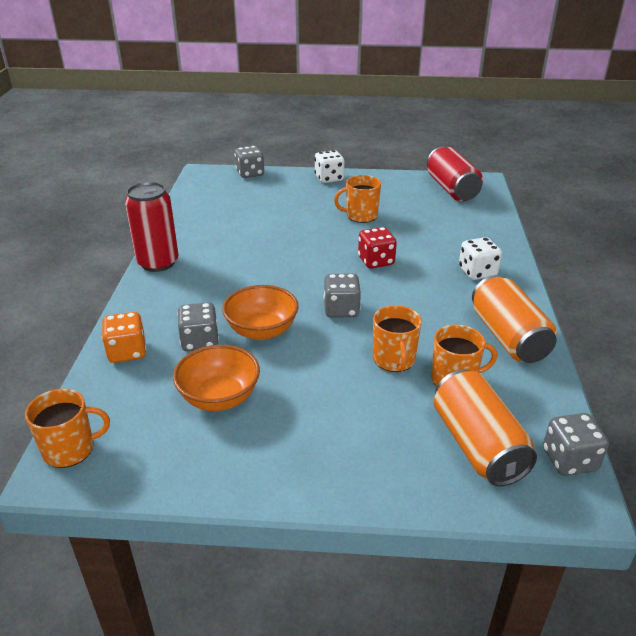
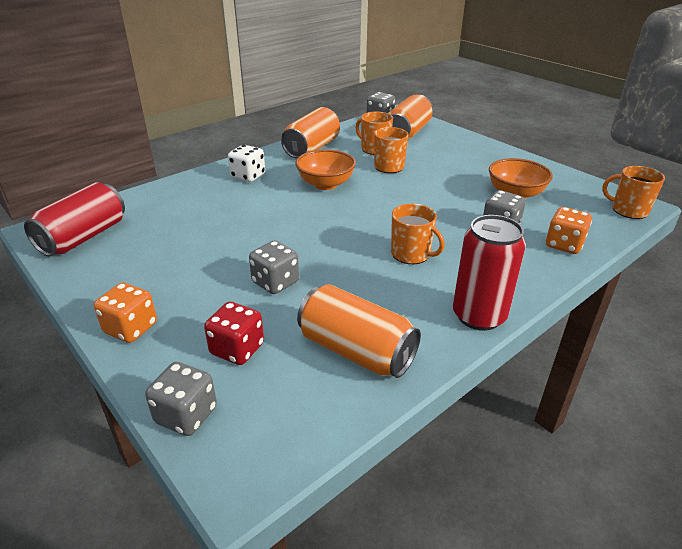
camera: 135 degrees left, 0 degrees up
orange bowl [222,285,299,340] -> orange bowl moved to [296,149,356,190]
white dice [315,150,344,183] -> orange dice [94,283,157,343]
grey dice [323,273,361,318] -> grey dice moved to [249,241,299,294]
orange mug [334,175,381,223] -> orange mug moved to [391,204,445,264]
red dice [358,227,397,269] -> red dice moved to [204,302,264,365]
none -> orange can [297,284,421,378]

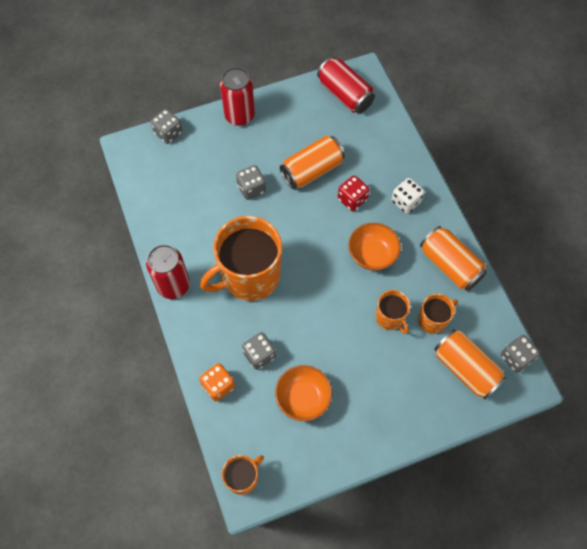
camera: 110 degrees right, 30 degrees up
orange dice [94,283,157,343] -> red can [220,67,255,126]
red dice [204,302,264,365] -> red dice moved to [338,175,370,211]
orange can [297,284,421,378] -> orange can moved to [280,136,345,189]
orange mug [391,204,445,264] -> orange mug [200,216,282,301], size x2.05

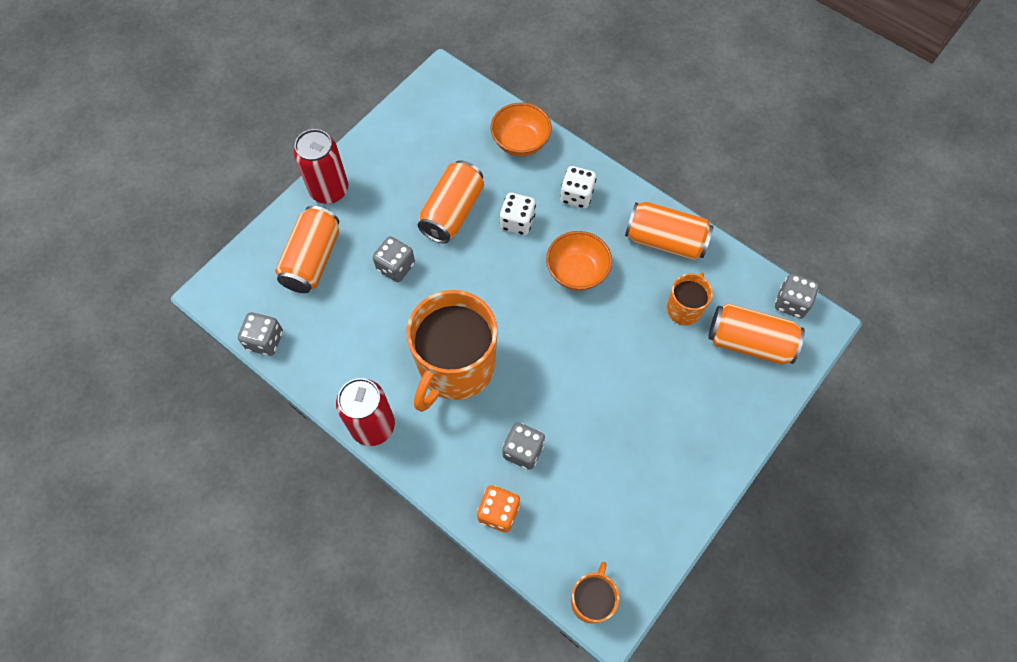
camera: 30 degrees left, 0 degrees up
grey dice [151,109,183,144] -> grey dice moved to [238,312,283,356]
orange bowl [275,365,332,421] -> orange bowl moved to [490,102,552,156]
red can [317,57,375,113] -> none
red dice [338,175,370,211] -> white dice [500,193,536,235]
orange mug [376,290,410,334] -> none
none -> orange can [275,206,339,293]

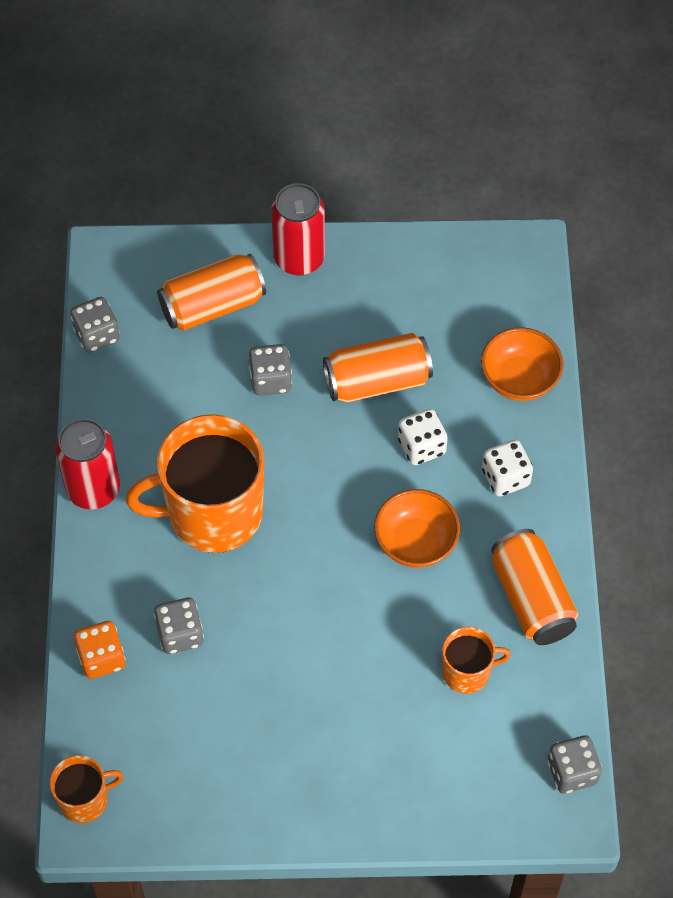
camera: 50 degrees right, 5 degrees down
orange can [708,303,805,364] -> none

